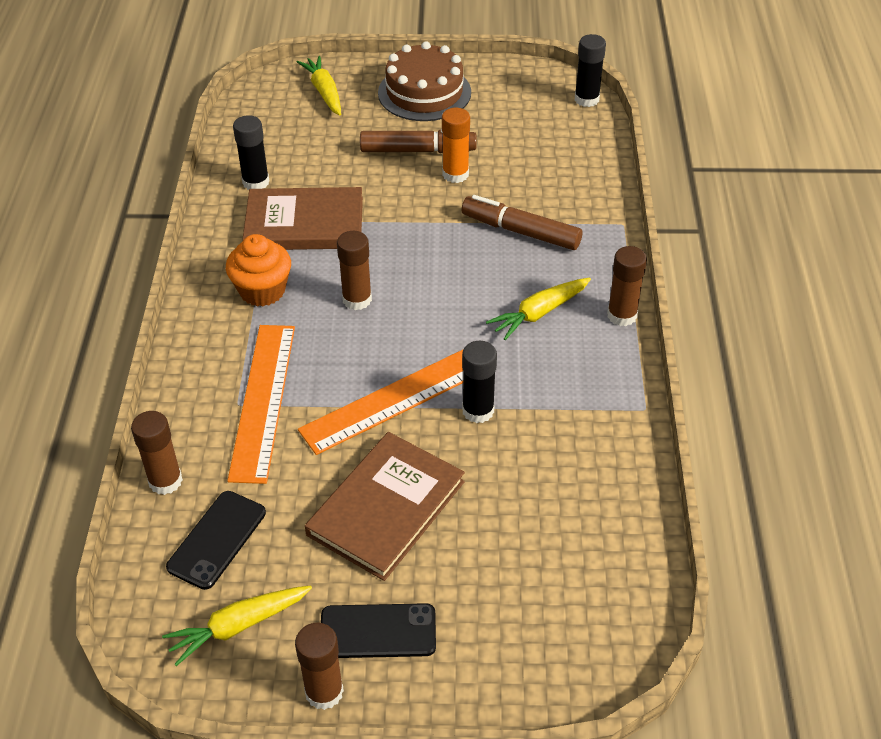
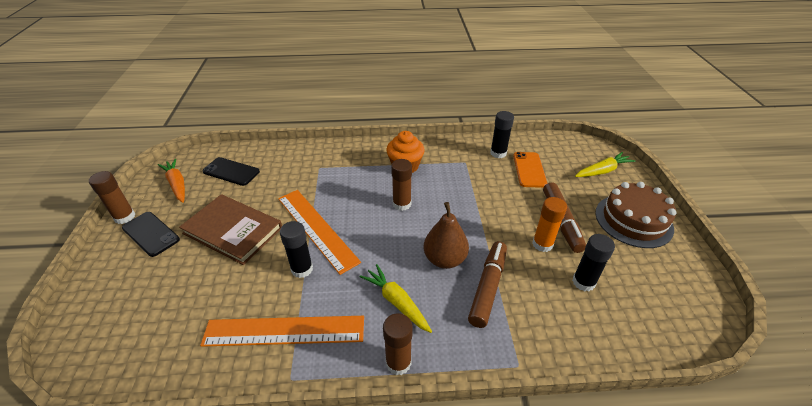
camera: 85 degrees right, 5 degrees down
brown glue stick [131,411,183,495] -> none
yellow carrot [162,585,312,666] -> orange carrot [158,159,185,203]
orange ruler [227,325,295,484] -> orange ruler moved to [200,316,364,347]
brown book [242,187,363,250] -> none
black phone [321,603,436,658] -> black phone turned 45 degrees counterclockwise [122,212,180,257]
black glue stick [575,34,606,107] -> black glue stick moved to [572,234,615,291]
none -> brown pear [424,202,469,269]
none -> orange phone [513,152,548,188]

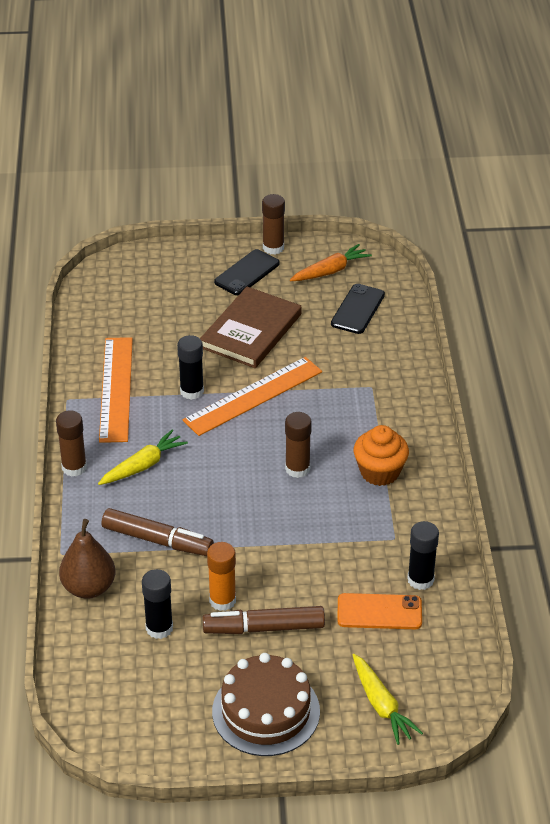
camera: 90 degrees right, 0 degrees up
brown pear [424,202,469,269] -> brown pear moved to [59,519,115,599]

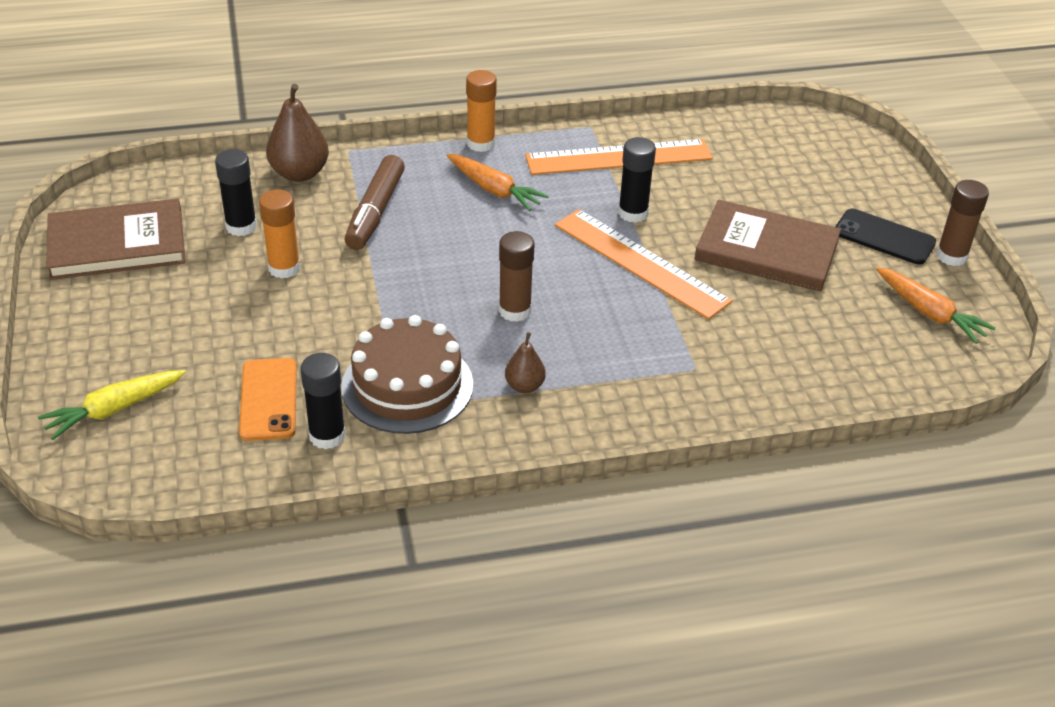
camera: 80 degrees right, 0 degrees up
brown glue stick [56,410,87,477] -> orange glue stick [466,70,497,152]
yellow carrot [98,430,188,485] -> orange carrot [447,154,549,211]
brown marker [202,606,325,634] -> none
brown cake [212,653,320,756] -> brown cake moved to [341,315,473,434]
black phone [331,284,385,334] -> none
orange cupcake [354,425,409,486] -> brown pear [505,332,546,393]
none -> brown book [46,199,186,280]

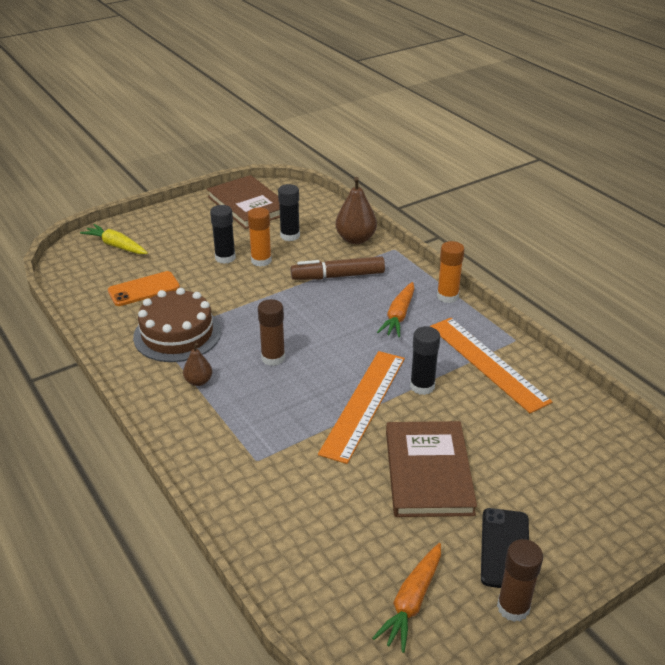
camera: 70 degrees right, 5 degrees down
black glue stick [300,353,346,449] -> black glue stick moved to [210,205,236,264]

